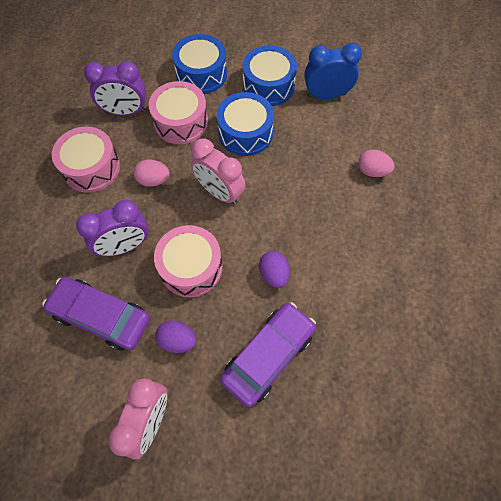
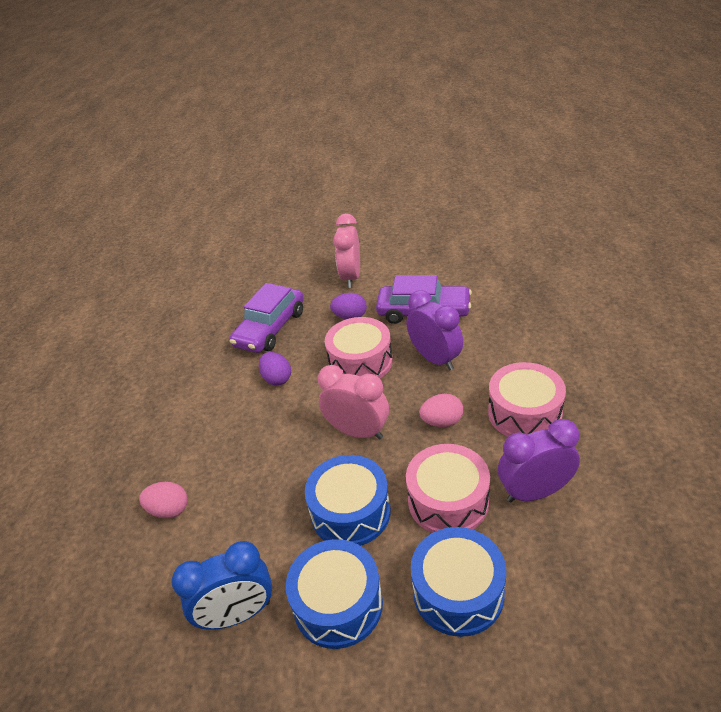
camera: 170 degrees right, 25 degrees down
purple clock [76,200,148,256] -> purple clock turned 90 degrees clockwise [407,290,463,370]

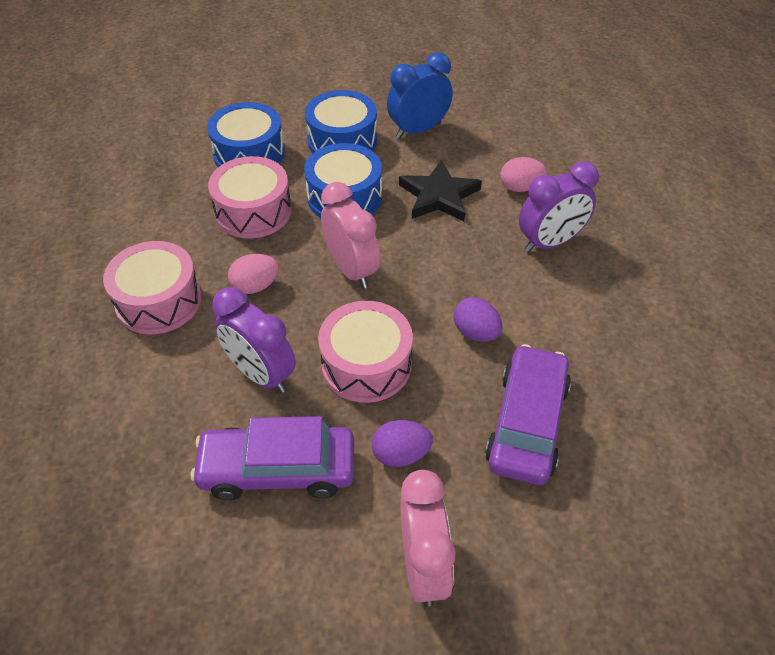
camera: 165 degrees right, 10 degrees up
pink clock [318,365,389,439] -> pink clock turned 135 degrees counterclockwise [321,182,380,289]
purple clock [498,419,580,503] -> purple clock moved to [519,161,599,252]
none -> black star [399,160,482,221]

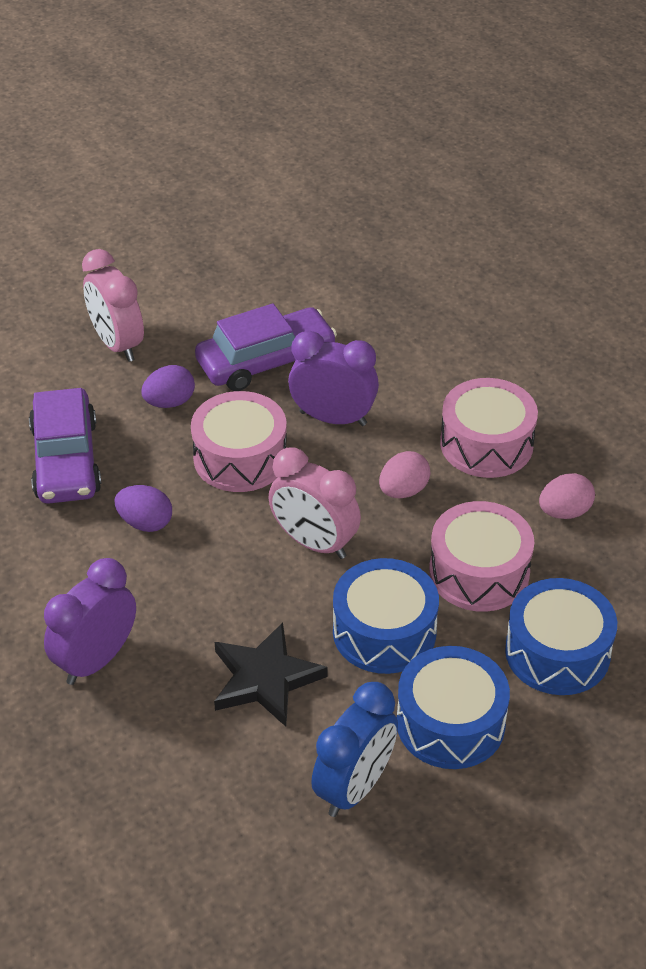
camera: 155 degrees right, 5 degrees down
pink egg [501,157,547,192] -> pink egg moved to [539,473,595,519]

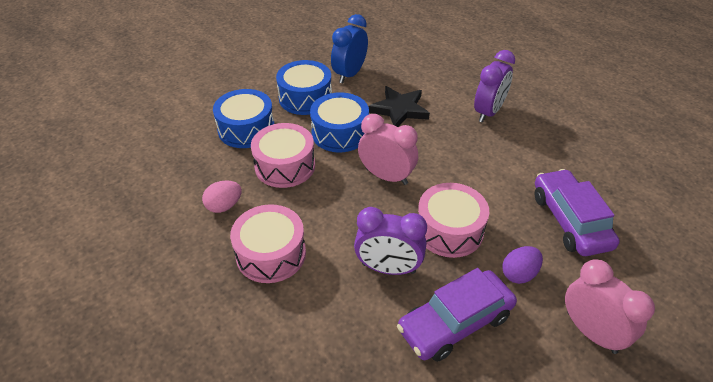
camera: 175 degrees right, 0 degrees up
purple egg [114,485,172,532] -> none
pink egg [379,451,430,499] -> none

